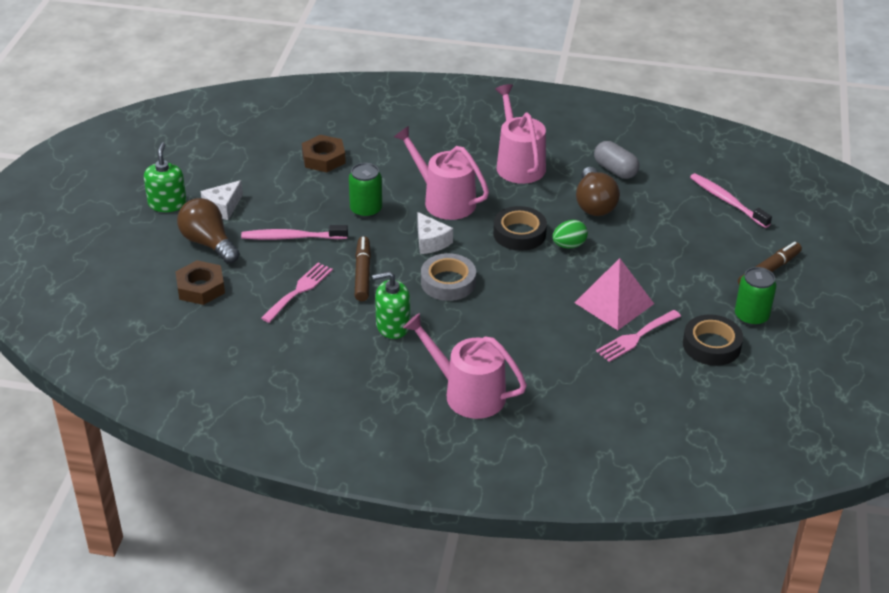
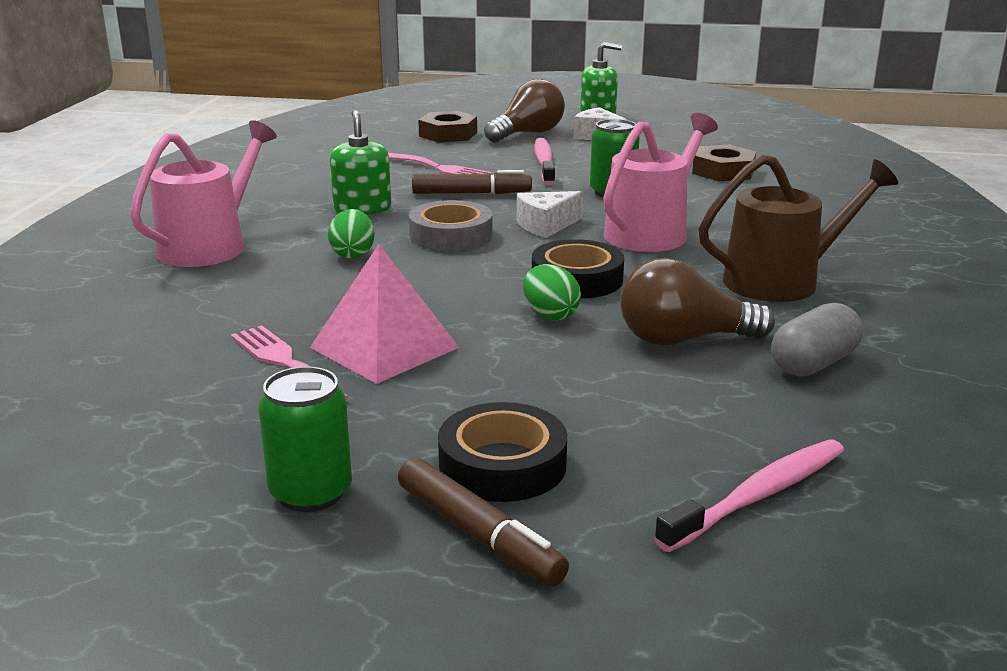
camera: 90 degrees right, 15 degrees down
pink watering can [495,84,546,184] -> brown watering can [698,154,898,302]
black tape [683,314,743,366] -> black tape moved to [438,402,567,502]
none -> green egg [328,209,375,258]

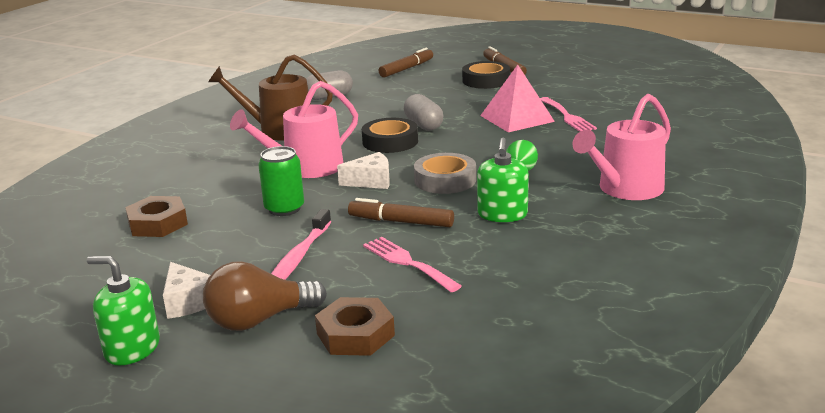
camera: 160 degrees left, 0 degrees up
green can [258,366,352,512] -> none
green egg [523,264,581,320] -> grey capsule [404,94,443,131]
brown light bulb [620,258,775,346] -> none
pink toothbrush [654,439,844,552] -> brown marker [379,48,433,77]

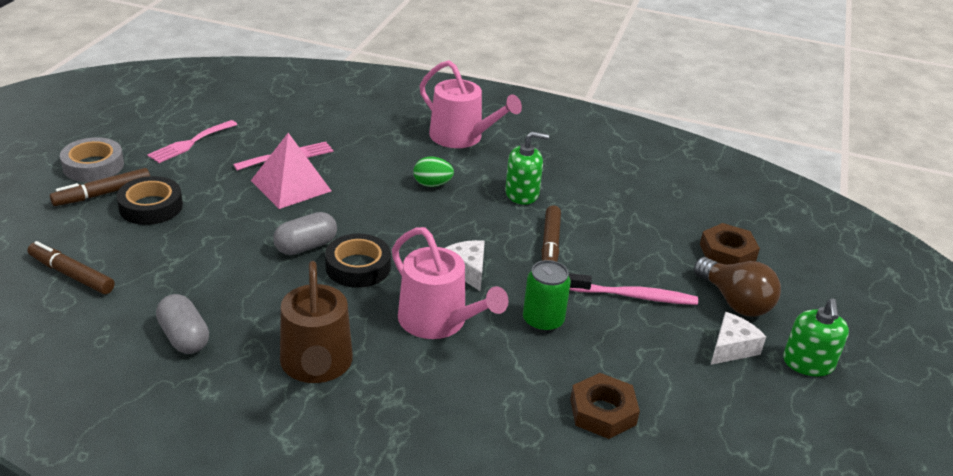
camera: 105 degrees left, 10 degrees up
pink fork [363,237,462,292] -> pink fork moved to [147,120,238,163]
grey tape [414,153,476,194] -> grey tape moved to [60,137,124,182]

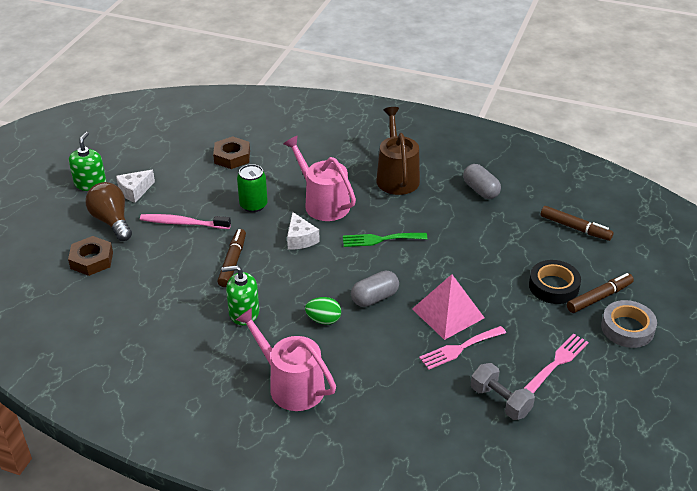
camera: 175 degrees left, 5 degrees up
grey capsule [273,212,337,255] -> grey capsule moved to [351,270,399,307]
black tape [325,234,391,288] -> green fork [343,233,427,247]
none -> grey dumbbell [471,363,535,420]

